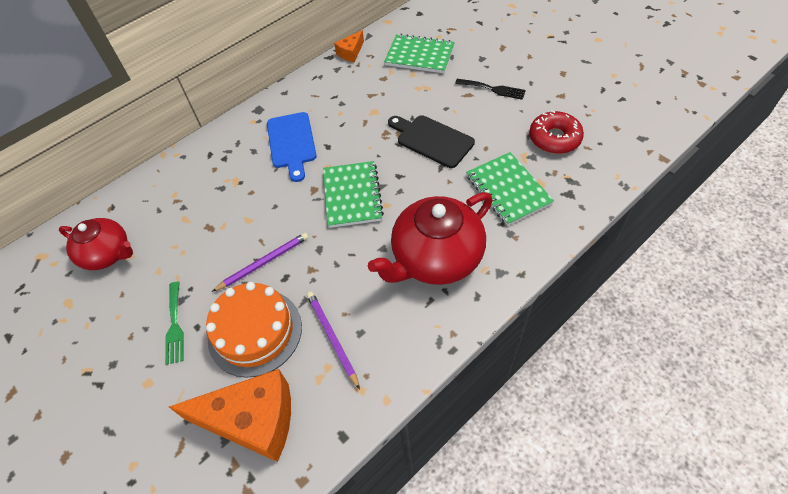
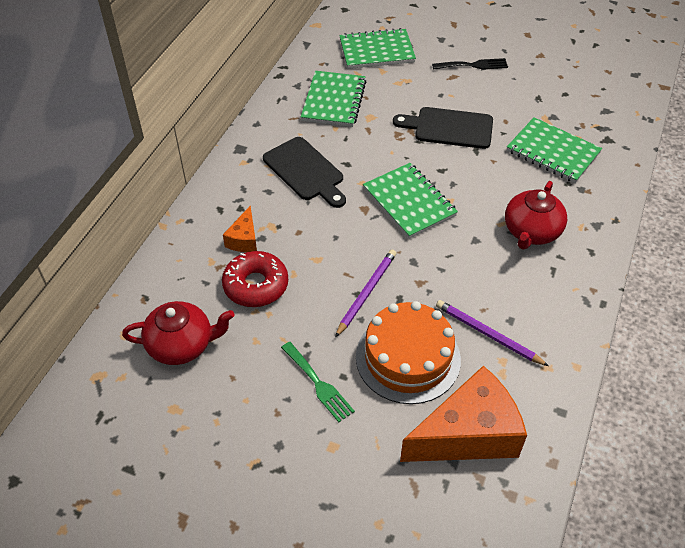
camera: 30 degrees left, 5 degrees down
blue cutting board [267,112,317,182] -> black cutting board [263,137,346,208]
orange cheese [334,30,364,62] -> orange cheese moved to [223,206,257,252]
red teapot [368,192,493,285] -> red teapot [505,181,567,250], size x0.63
red donut [529,110,584,154] -> red donut moved to [222,251,288,307]
none -> green notebook [301,71,366,127]

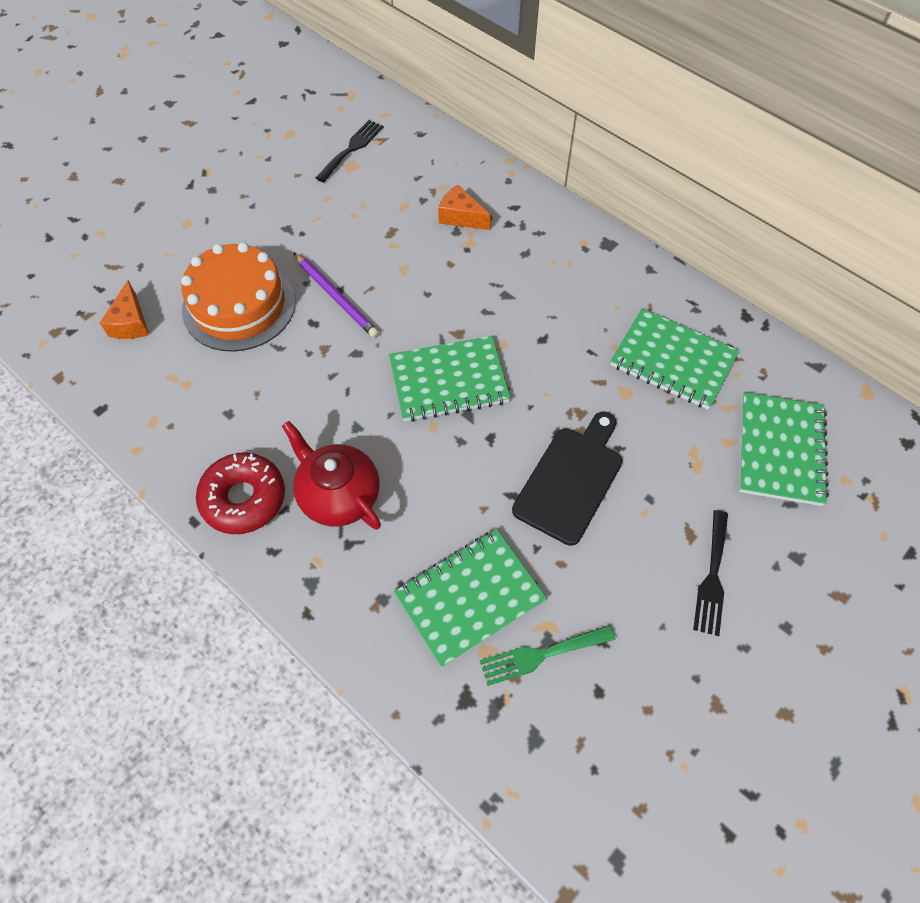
camera: 110 degrees right, 10 degrees up
red teapot [122,301,234,365] -> black fork [316,120,384,182]
red donut [222,251,288,307] -> red donut moved to [196,453,285,534]
black cutting board [263,137,346,208] -> none
green fork [281,342,355,422] -> green fork moved to [480,625,616,686]
orange cheese [400,366,527,462] -> orange cheese [100,280,149,339], size x0.47
purple pencil [436,300,549,366] -> none

